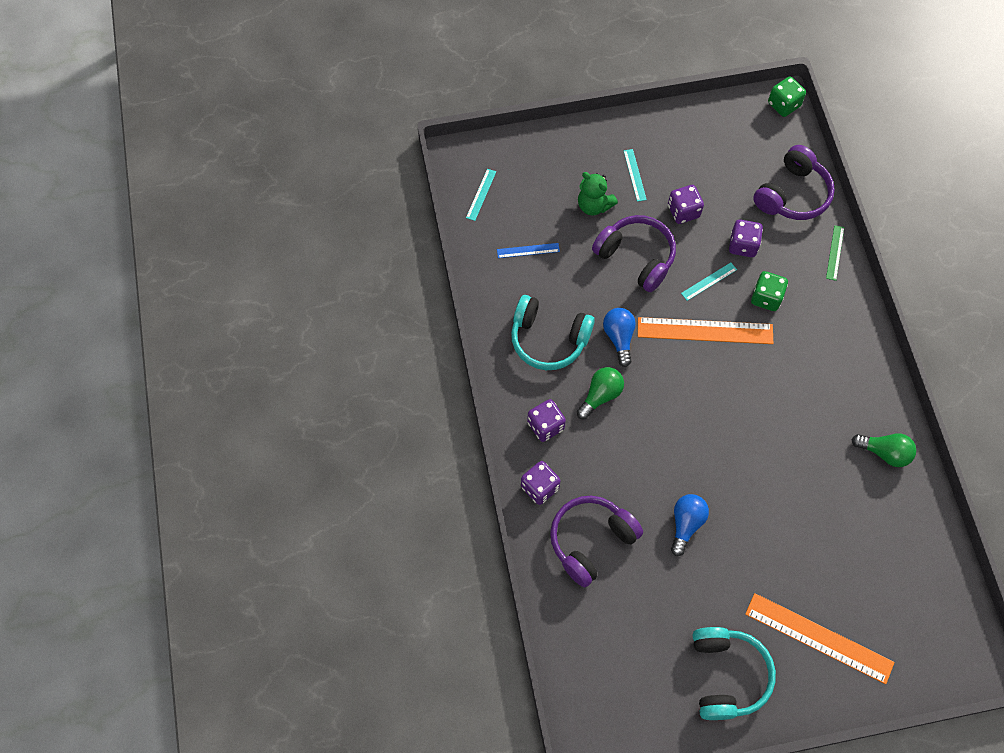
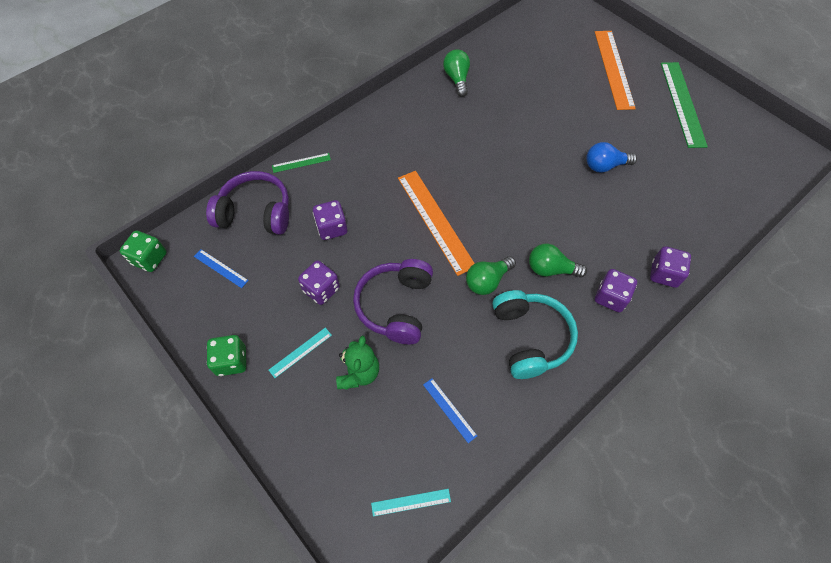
camera: 120 degrees left, 5 degrees down
purple headphones [550,496,643,587] -> none
blue light bulb [603,308,636,367] -> green light bulb [466,256,516,295]
turquoise ruler [681,263,737,301] -> none
turquoise headphones [693,627,776,720] -> green ruler [661,62,708,148]
green dice [751,271,788,311] -> green dice moved to [207,335,246,376]
none -> blue ruler [194,249,249,288]

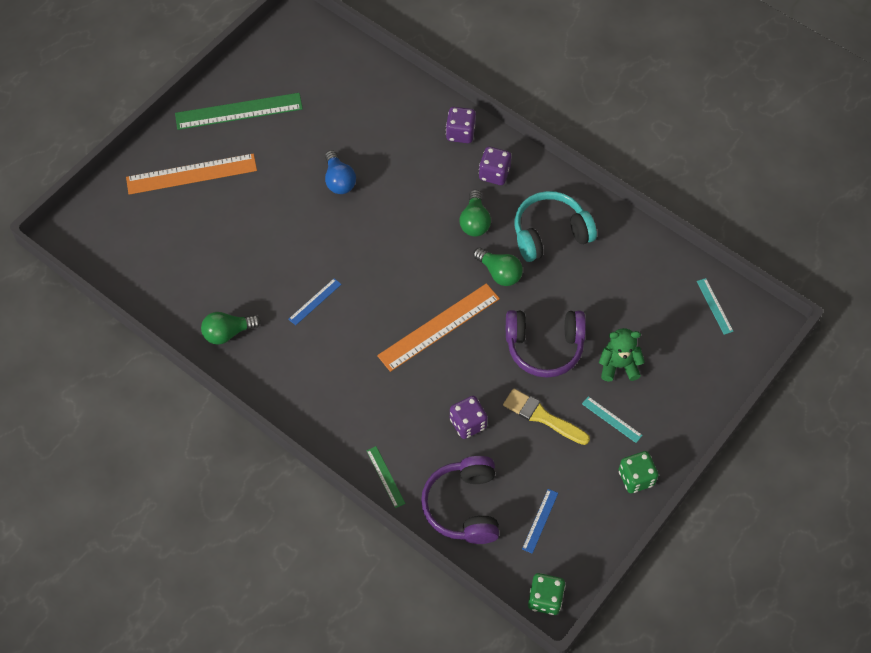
camera: 100 degrees left, 0 degrees up
purple dice [298,260,340,305] -> yellow brush [503,388,590,445]
blue ruler [423,378,477,443] -> blue ruler moved to [289,278,342,326]

